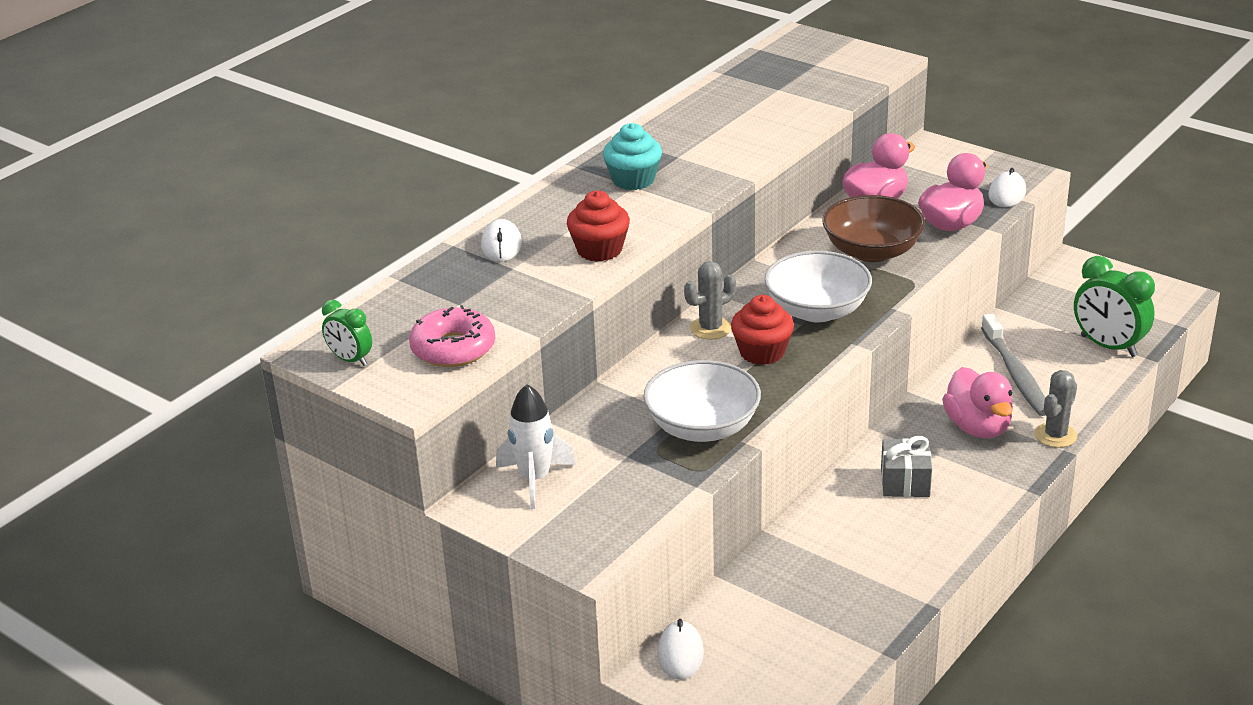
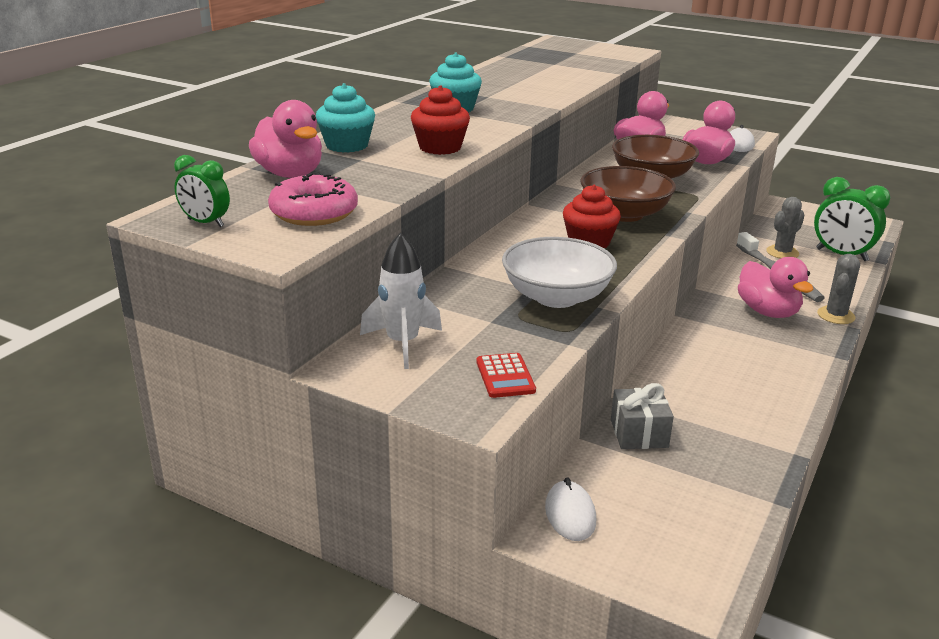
camera: 10 degrees left, 5 degrees down
white mouse [481,219,522,262] -> turquoise cupcake [316,83,375,153]
grey cactus [684,261,736,340] -> grey cactus moved to [766,197,805,259]
white bowl [765,251,872,323] -> brown bowl [580,166,676,222]
grey gift [881,436,932,497] -> grey gift moved to [611,383,674,449]
none -> pink duck [249,100,322,178]
none -> red calculator [476,353,536,398]

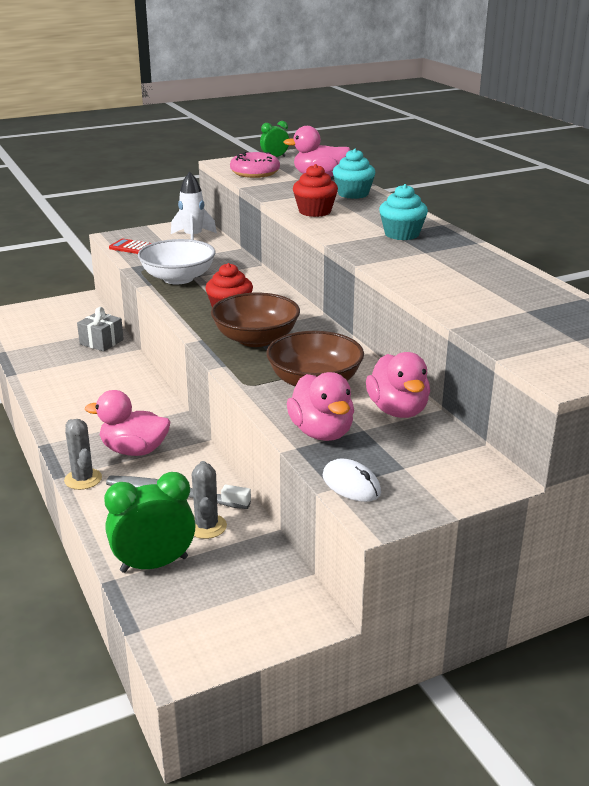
camera: 125 degrees right, 0 degrees up
white mouse [545,477,596,541] -> none

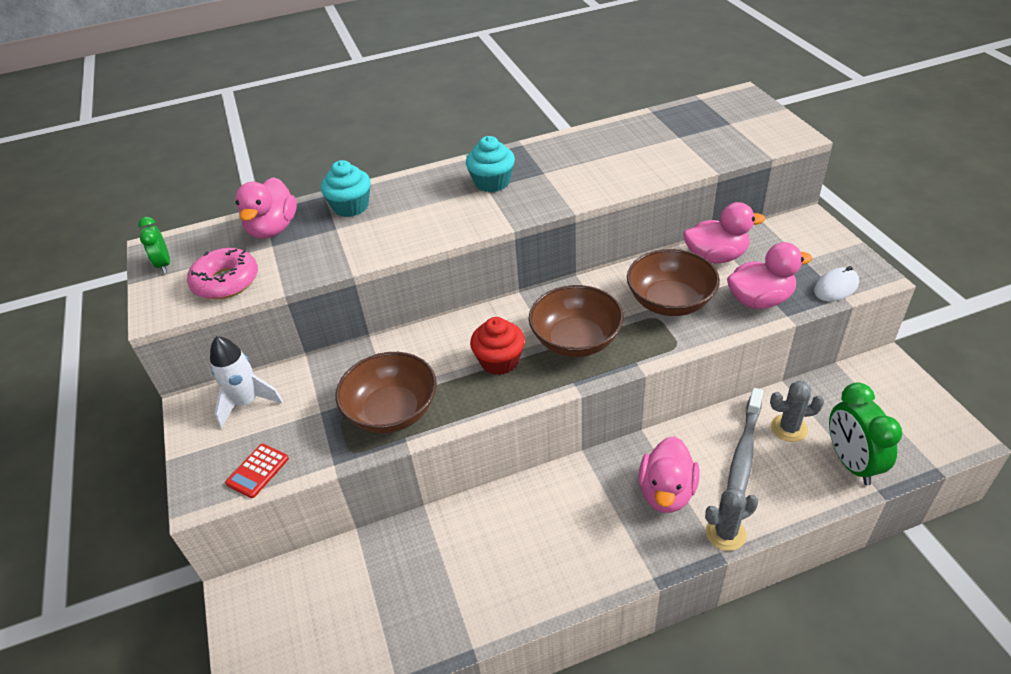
camera: 80 degrees left, 15 degrees up
grey gift [77,307,124,351] -> none
white bowl [138,239,215,284] -> brown bowl [336,352,437,433]
red cupcake [293,164,338,217] -> none

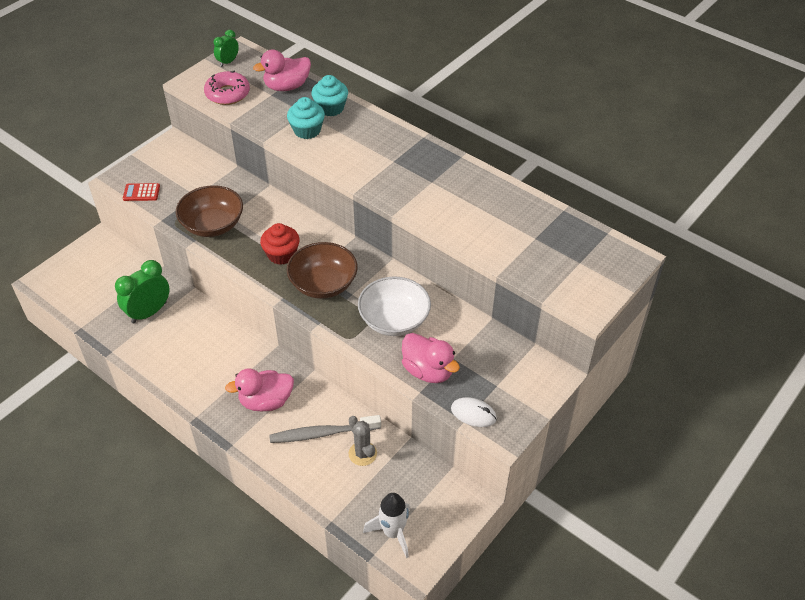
camera: 55 degrees right, 5 degrees up
white rocket [210,336,283,428] -> white rocket moved to [363,493,410,558]
turquoise cupcake [466,136,515,192] -> turquoise cupcake moved to [287,97,325,139]
brown bowl [627,249,720,316] -> white bowl [358,276,431,336]
pink duck [683,202,765,264] -> none
grey cactus [705,487,758,551] -> none
green clock [829,383,902,485] -> green clock moved to [115,260,170,323]

